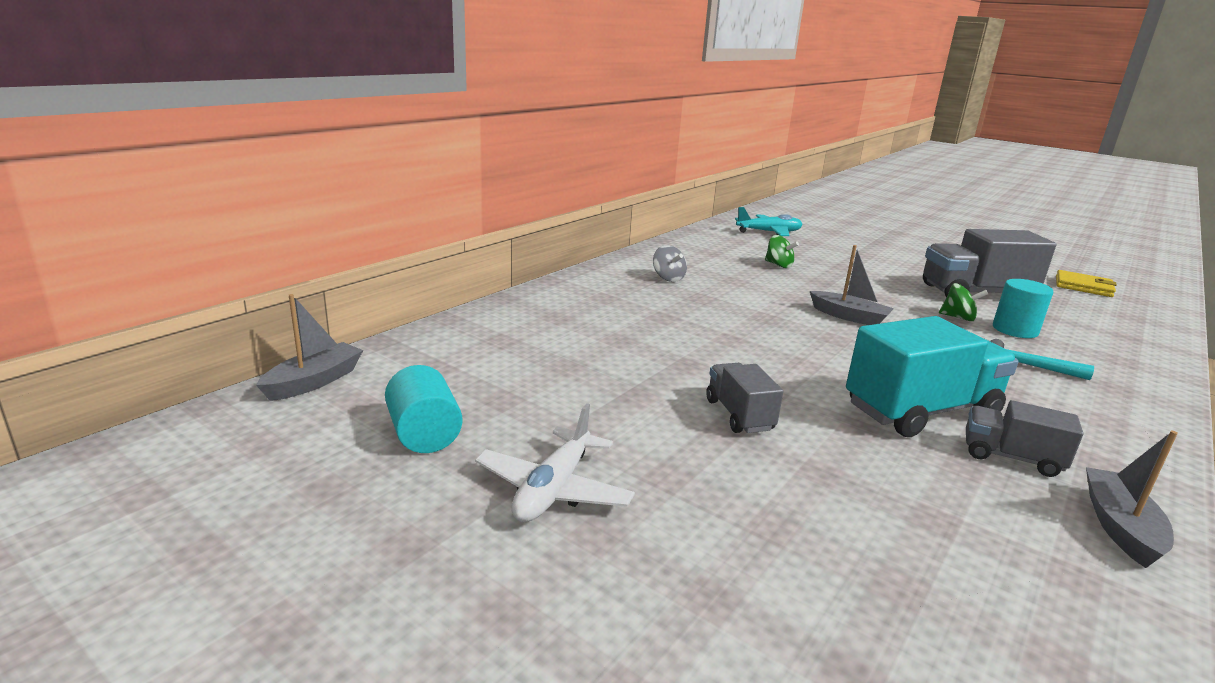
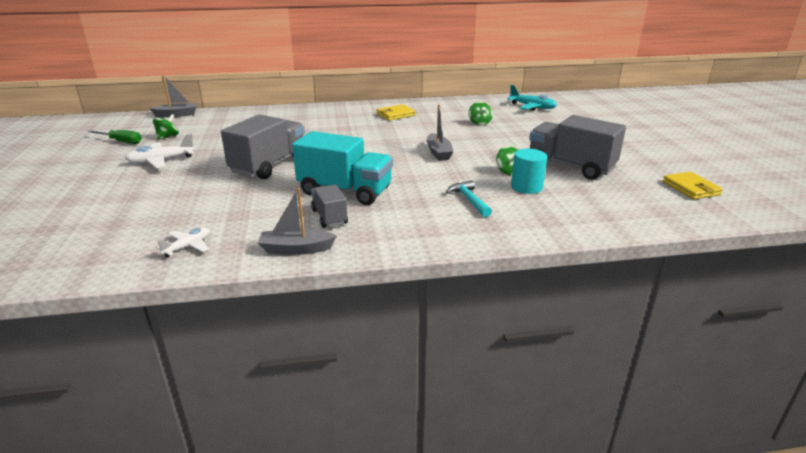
camera: 45 degrees right, 5 degrees up
turquoise cylinder [385,365,463,453] -> green spinning top [153,114,179,140]
grey spinning top [653,245,687,282] -> yellow wallet [376,104,416,121]
grey truck [706,363,783,433] -> grey truck [221,115,305,179], size x1.85
grey boat [1086,431,1178,568] -> grey boat turned 150 degrees counterclockwise [258,188,337,255]
none -> green screwdriver [87,130,142,144]
none -> white plane [156,228,210,257]

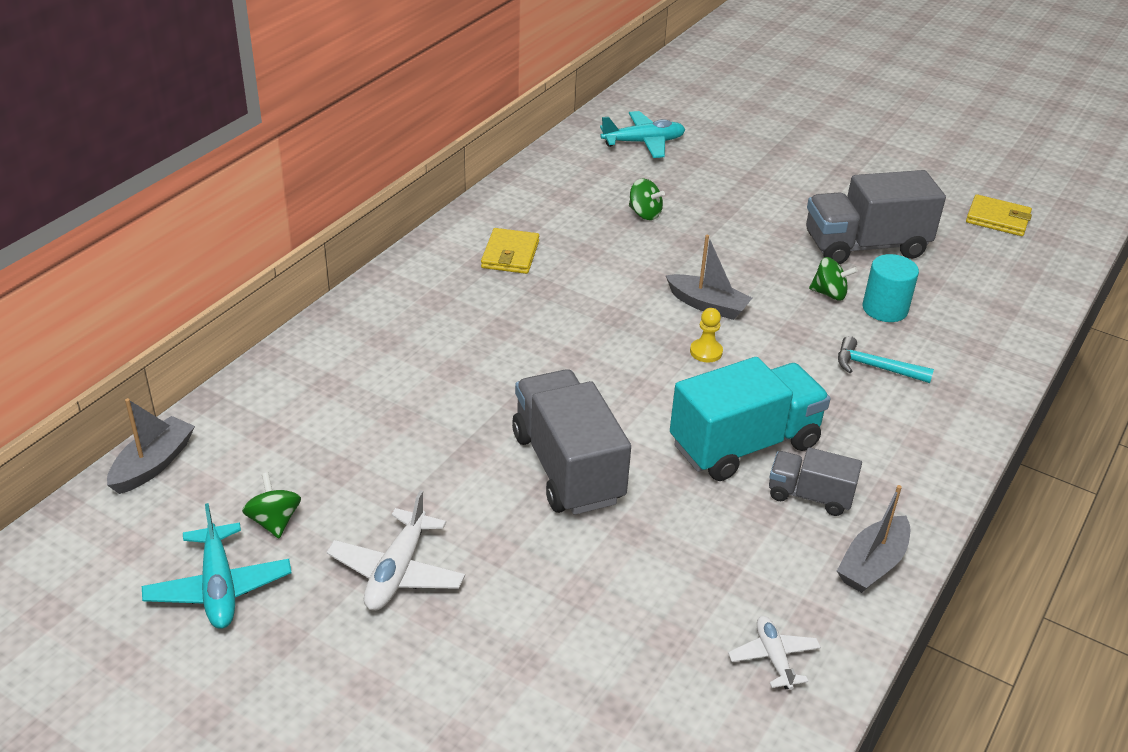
camera: 50 degrees left, 10 degrees up
green screwdriver [87,130,142,144] -> turquoise plane [142,503,292,629]
none -> yellow pawn [690,308,723,362]

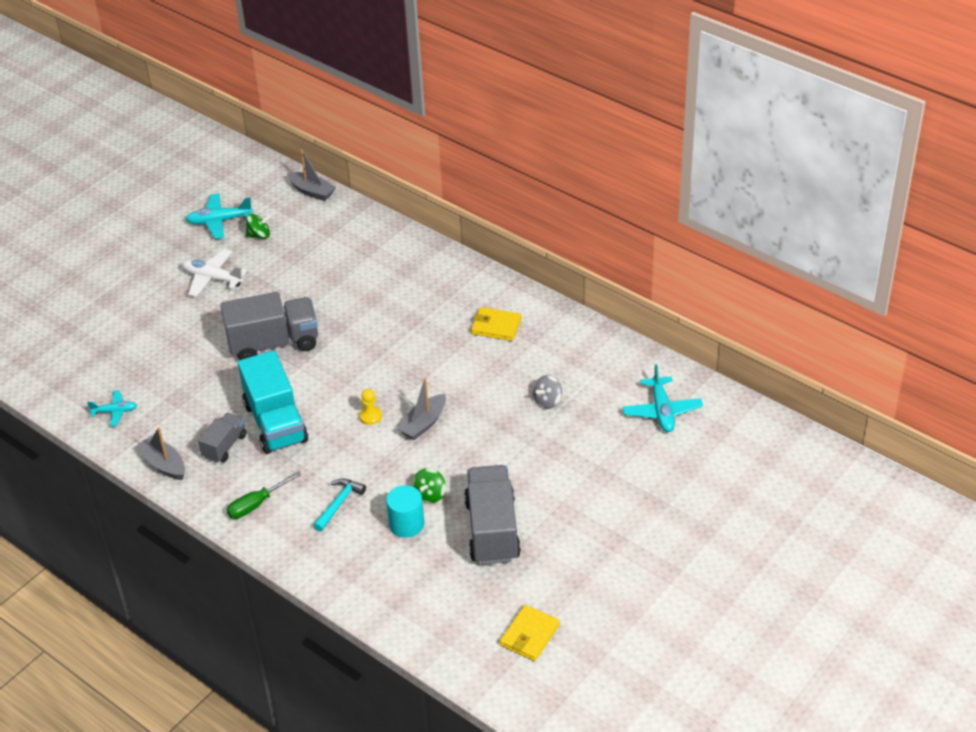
camera: 100 degrees right, 5 degrees up
green spinning top [629,178,665,220] -> grey spinning top [533,375,562,409]
white plane [728,616,821,690] -> turquoise plane [87,390,137,427]
none -> green screwdriver [227,471,302,519]

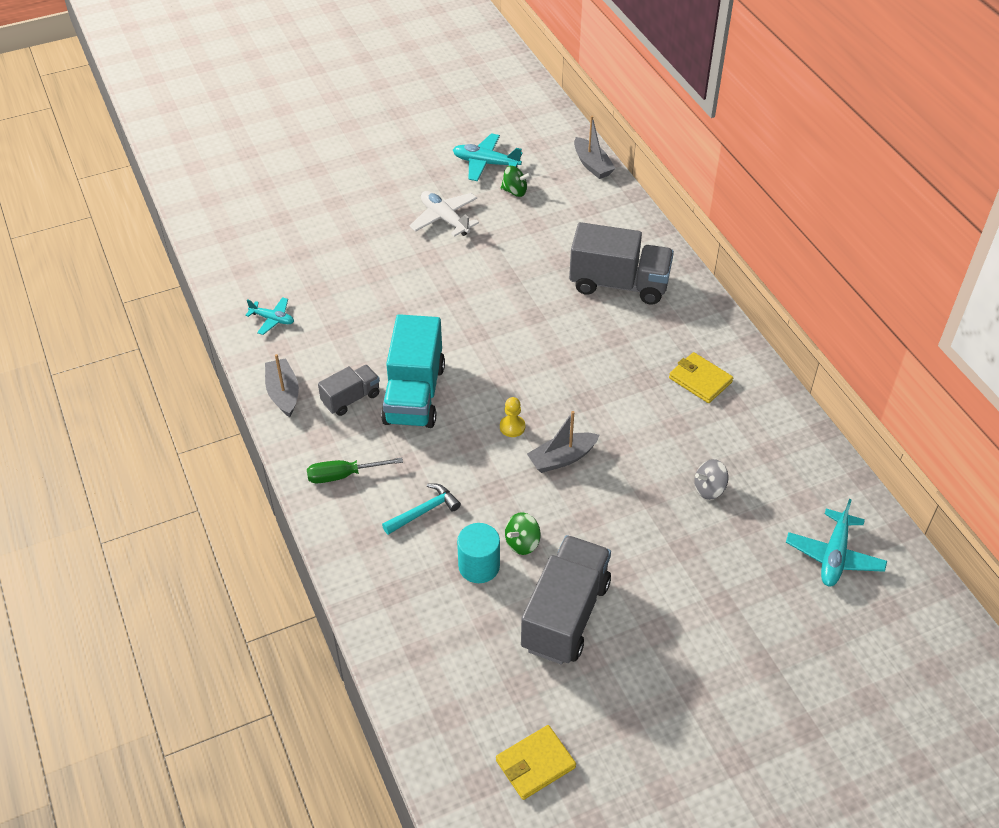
camera: 25 degrees right, 5 degrees up
grey truck [220,292,318,360] -> grey truck moved to [569,222,674,305]

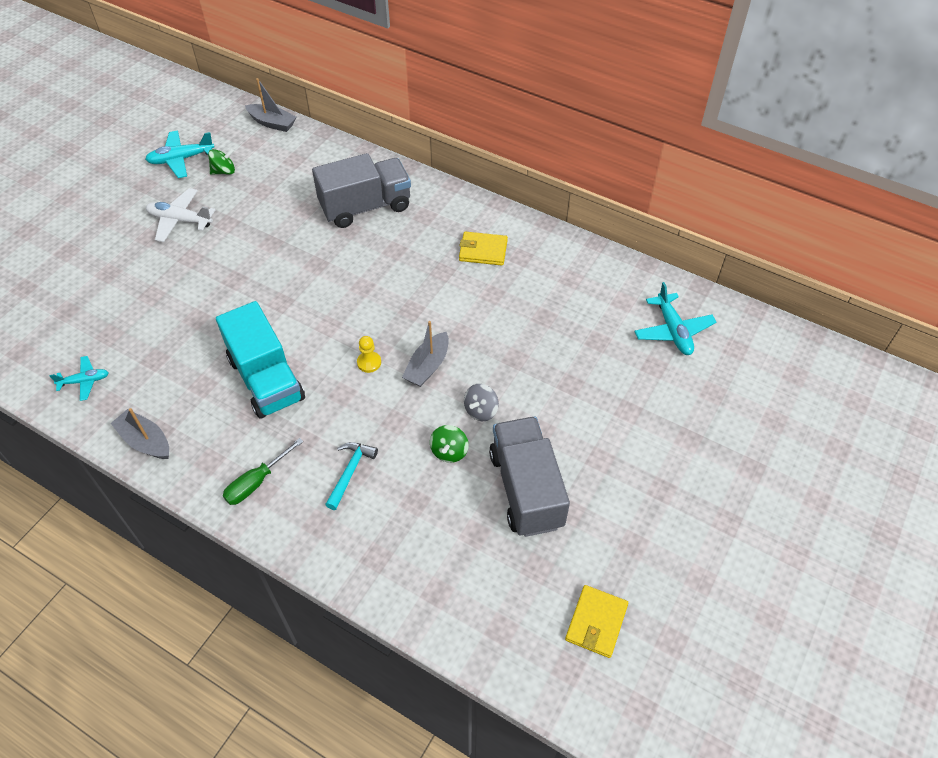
camera: 35 degrees left, 5 degrees up
grey truck [318,365,380,416] -> none
turquoise cylinder [457,523,500,583] -> none
grey spinning top [695,459,728,500] -> grey spinning top moved to [464,384,499,421]

